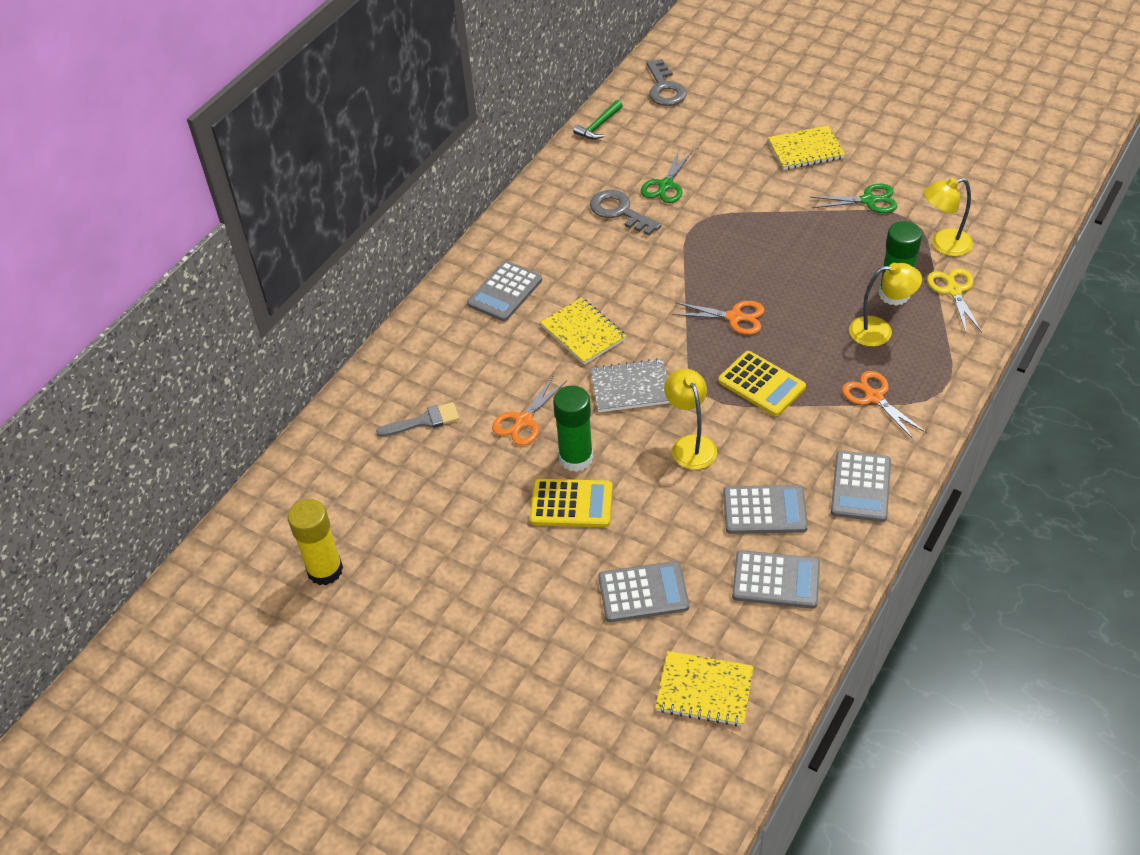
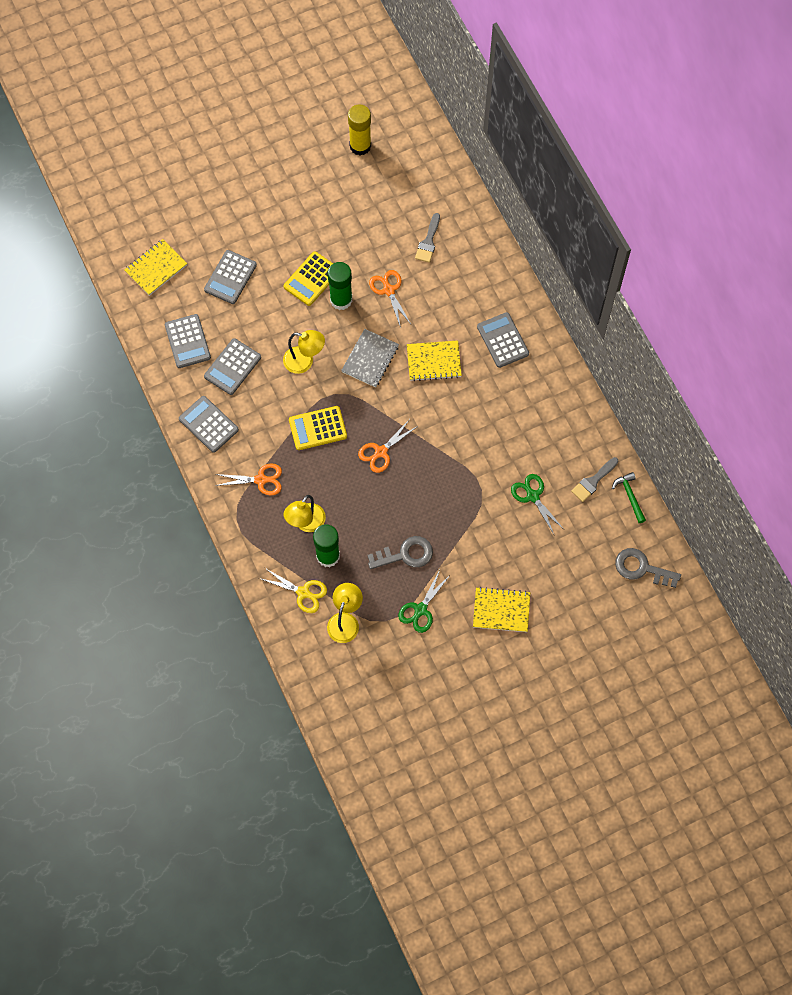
camera: 120 degrees right, 20 degrees up
grey key [590,190,661,236] -> grey key moved to [367,536,433,569]
grey calculator [732,550,820,609] -> grey calculator turned 60 degrees counterclockwise [165,314,211,368]
yellow notebook [768,125,845,170] -> yellow notebook turned 75 degrees clockwise [473,587,530,632]
none -> grey brush [571,457,618,502]

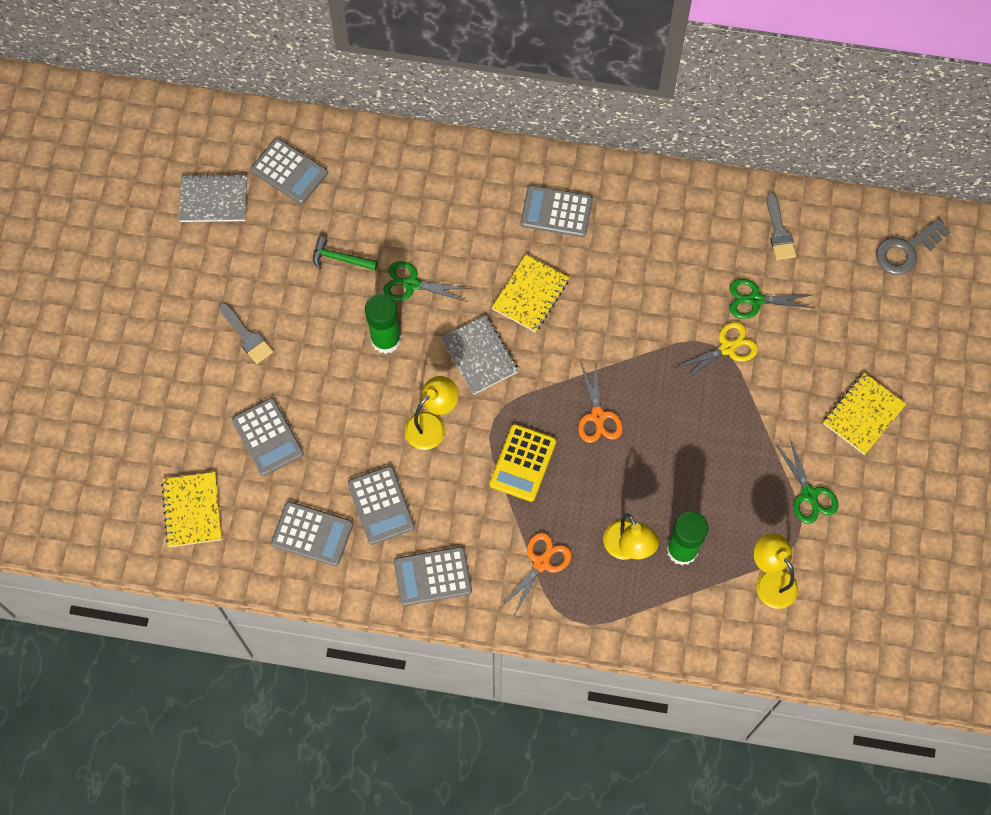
camera: 55 degrees left, 0 degrees up
yellow scissors [259,568,327,613] -> yellow scissors moved to [674,322,758,380]
yellow calculator [284,251,333,306] -> none
yellow glue stick [348,104,371,155] -> grey notebook [179,174,247,222]
grey key [367,536,433,569] -> none
orange scissors [369,270,411,328] -> green scissors [383,261,471,302]
grey brush [415,213,440,263] -> grey brush moved to [219,303,273,364]
green hammer [612,472,646,523] -> green hammer moved to [313,237,378,270]
none -> grey calculator [251,138,328,204]

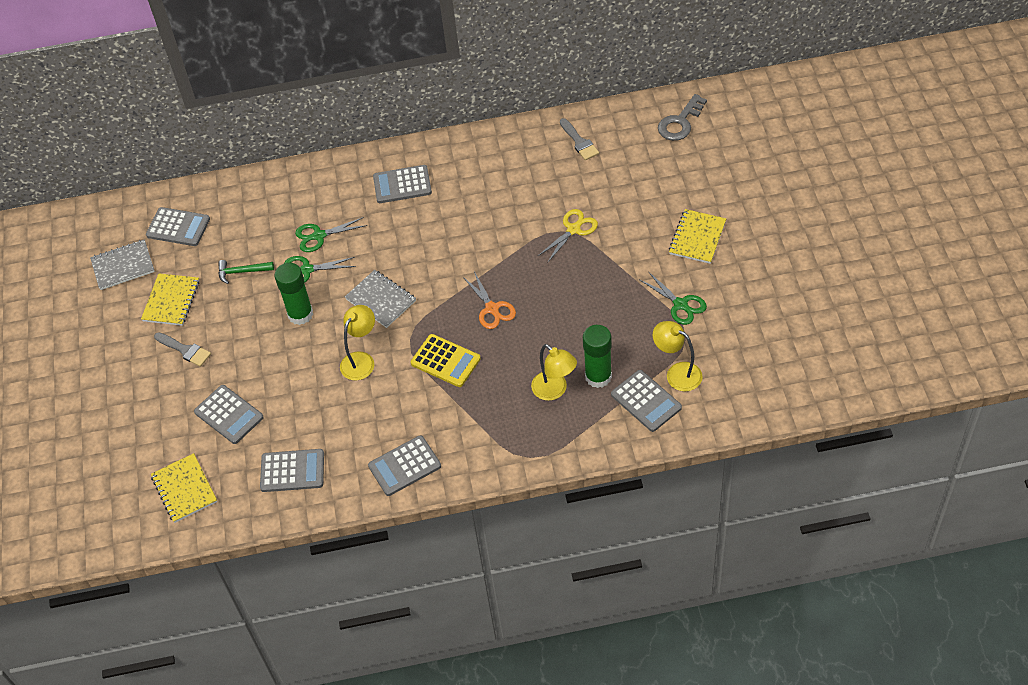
camera: 15 degrees left, 15 degrees down
grey calculator [348,466,415,545] -> grey calculator moved to [611,370,682,432]
yellow calculator [489,424,556,502] -> yellow calculator turned 60 degrees counterclockwise [411,334,481,387]
yellow notebook [492,255,569,332] -> yellow notebook moved to [141,273,200,326]
orange scissors [501,532,572,616] -> none
green scissors [729,279,815,319] -> green scissors moved to [295,217,367,252]

